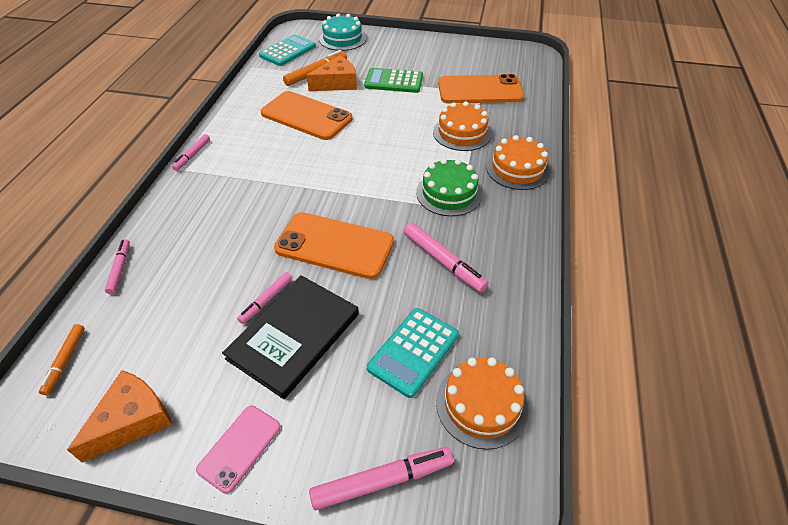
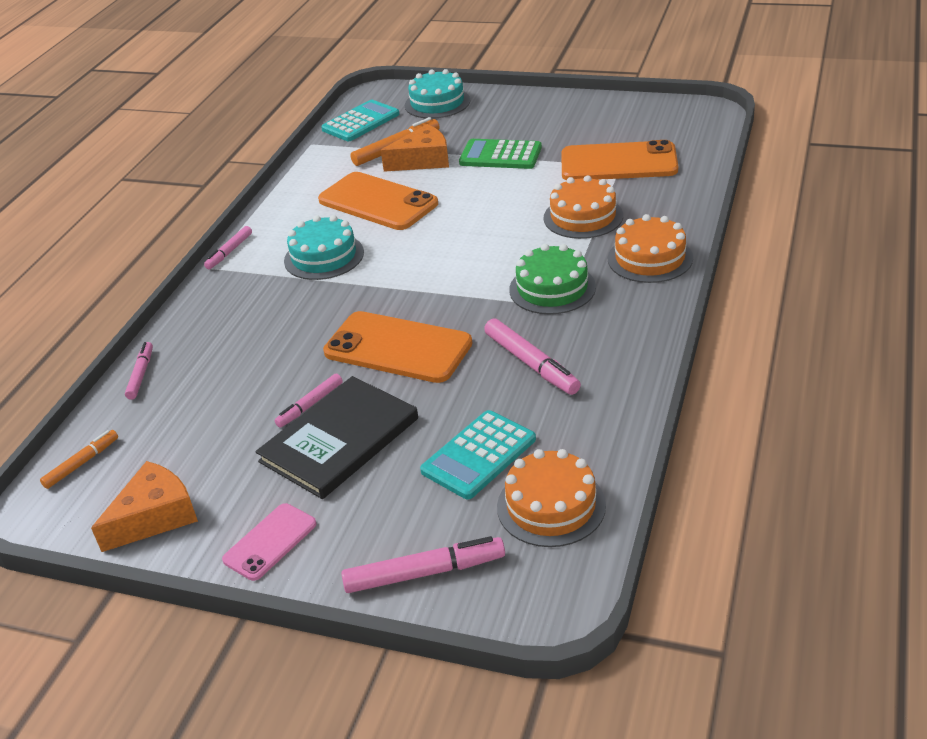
camera: 10 degrees right, 10 degrees down
orange marker [39,324,85,395] -> orange marker turned 150 degrees counterclockwise [40,430,118,489]
none -> turquoise cake [284,215,364,280]

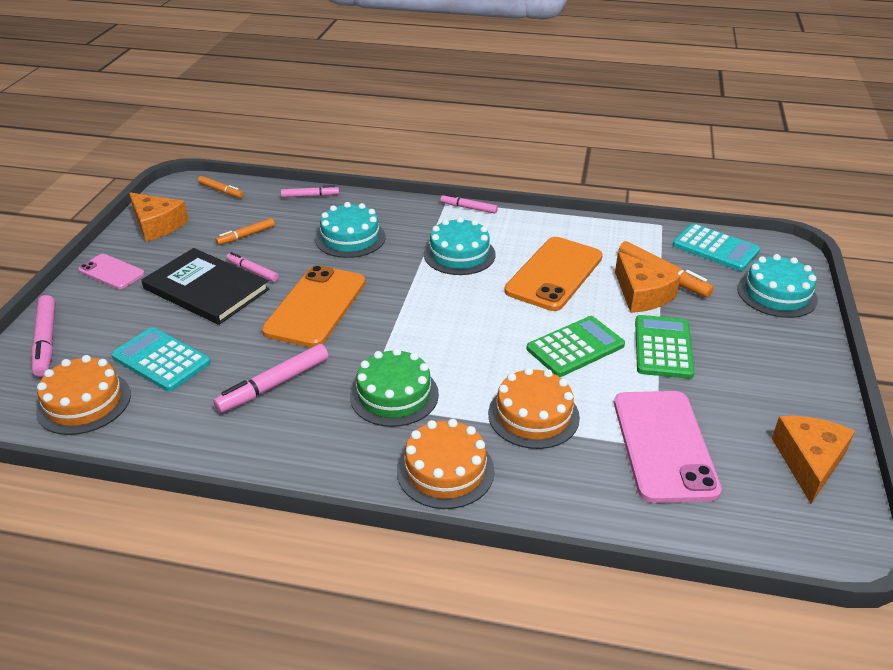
camera: 80 degrees right, 0 degrees up
orange phone [562,140,678,180] -> pink phone [614,391,722,503]
none -> orange marker [216,218,275,245]
none -> turquoise cake [315,202,385,258]
none -> green calculator [527,316,625,377]
none -> orange cheese [772,416,855,504]

